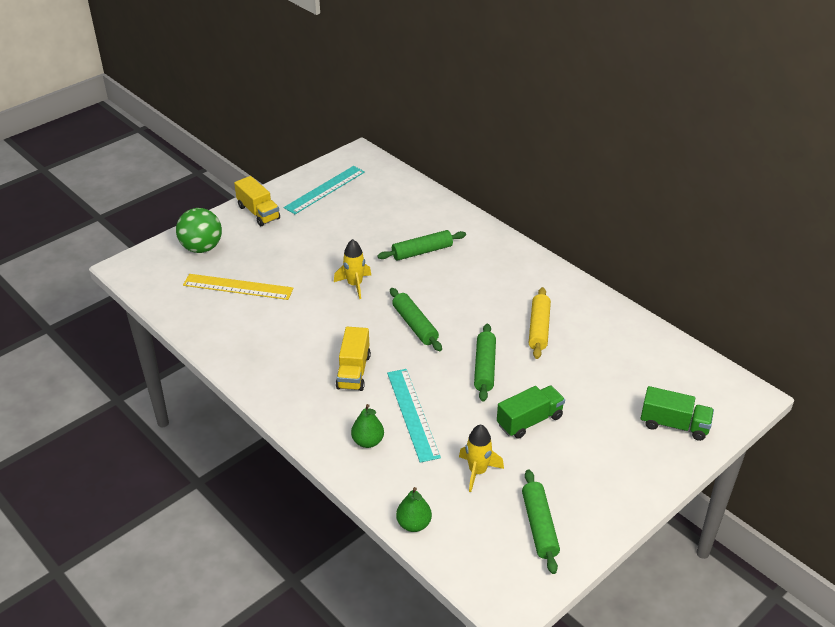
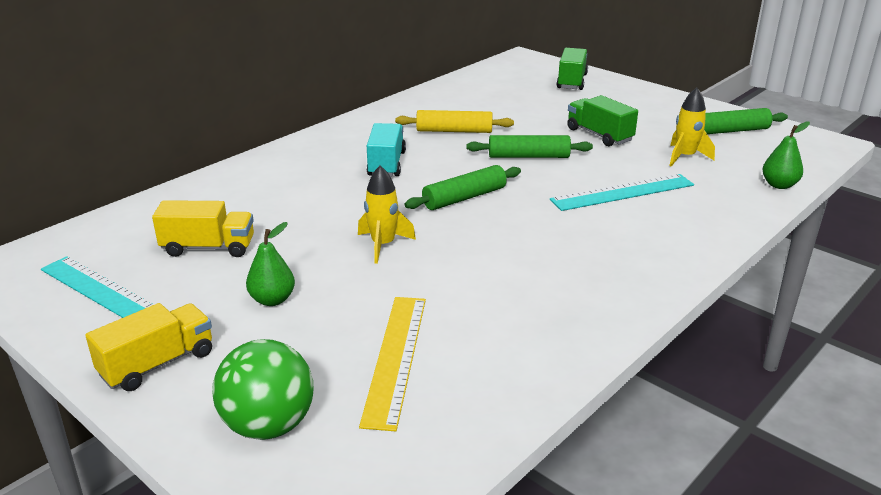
camera: 95 degrees left, 10 degrees down
yellow truck [336,327,371,391] -> yellow truck moved to [152,200,254,257]
green pear [351,404,384,448] -> green pear moved to [246,222,295,306]
green rolling pin [377,230,466,261] -> none
none -> turquoise truck [367,123,406,177]

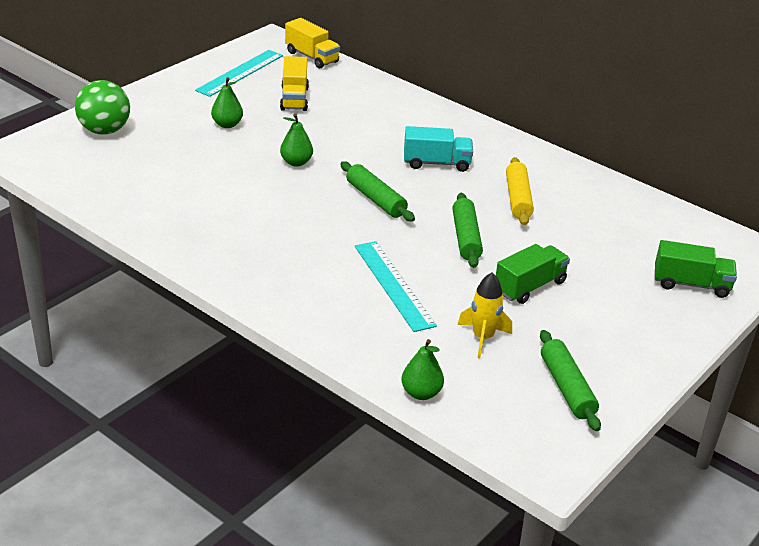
camera: 85 degrees right, 5 degrees up
yellow truck [85,303,212,391] -> yellow truck moved to [285,18,340,68]
yellow rocket [358,166,416,264] -> green pear [280,114,313,167]
yellow ruler [359,297,426,431] -> none

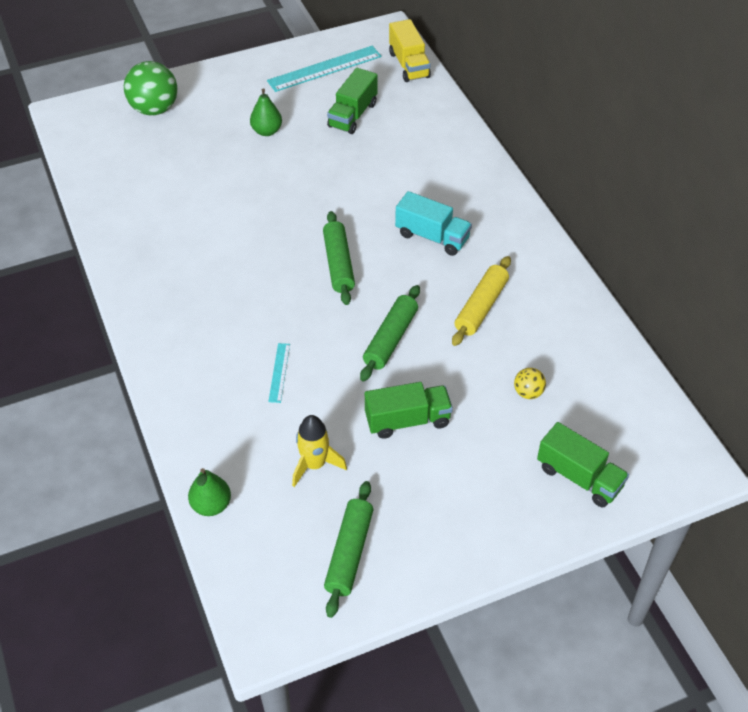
camera: 30 degrees right, 15 degrees up
yellow truck [280,56,309,111] -> green truck [327,68,378,134]
green pear [280,114,313,167] -> none
turquoise ruler [355,241,437,332] -> turquoise ruler [268,343,290,403], size x0.49
none -> yellow ball [514,368,546,399]

